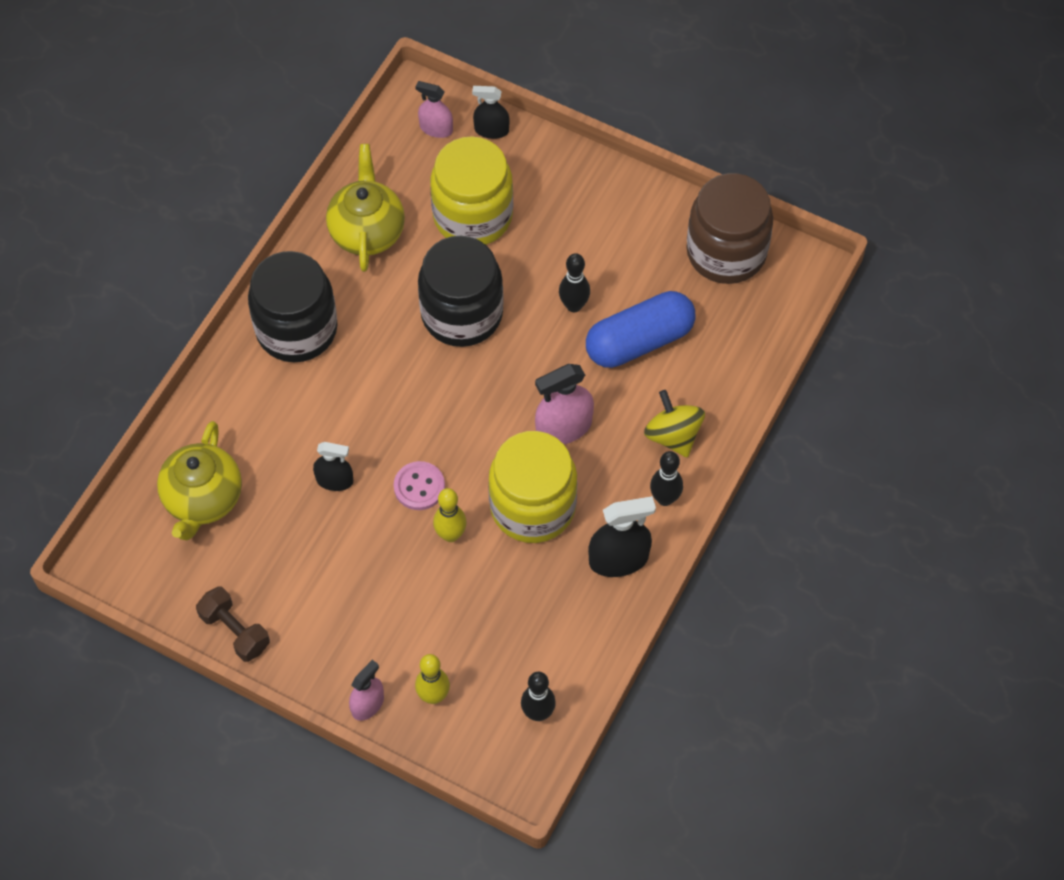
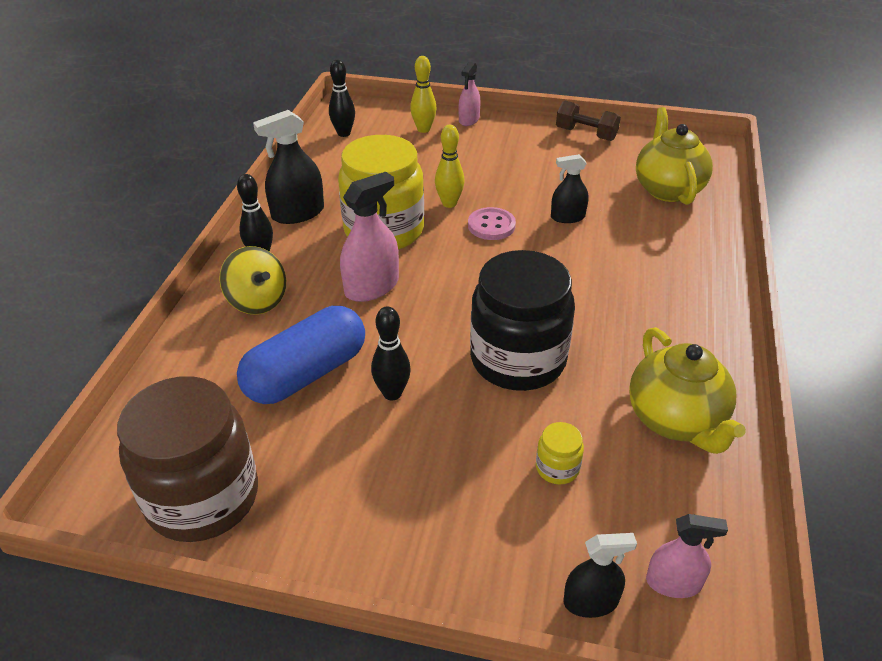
camera: 165 degrees right, 20 degrees down
black jar [248,251,337,362] -> none
yellow jar [430,136,513,245] -> yellow jar [536,422,584,485], size x0.40

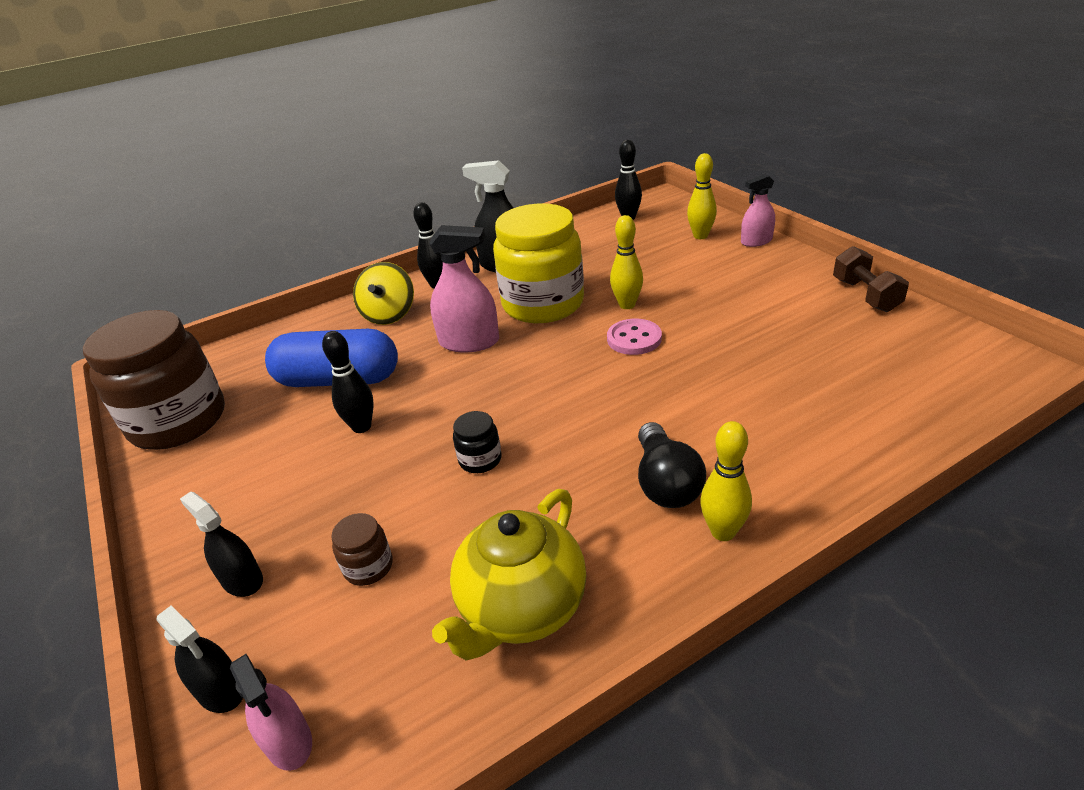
camera: 50 degrees right, 5 degrees down
black jar [470,250,575,391] -> black jar [453,411,501,473], size x0.40
yellow jar [536,422,584,485] -> brown jar [331,513,393,586]
black spray bottle [551,154,588,223] -> black spray bottle moved to [180,492,263,597]
yellow teapot [636,107,713,205] -> none
none -> black light bulb [638,422,706,508]
none -> yellow bowling pin [700,421,752,541]

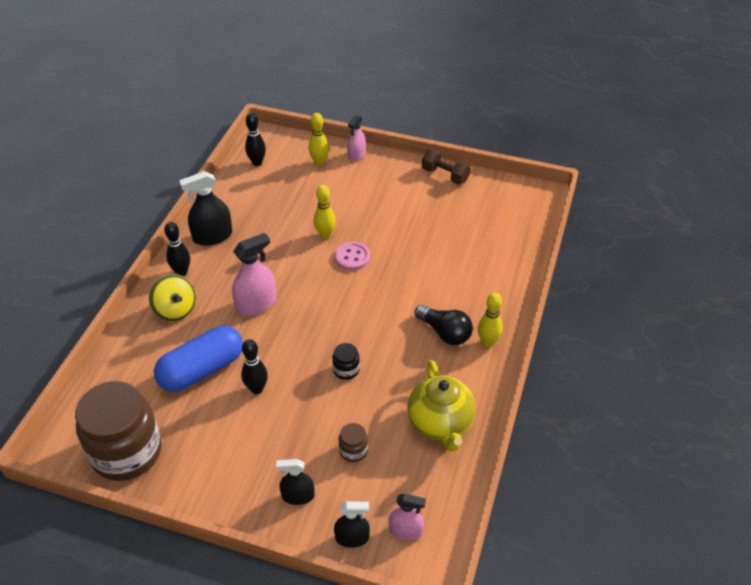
camera: 45 degrees left, 10 degrees up
yellow jar [493,203,584,323] -> none

